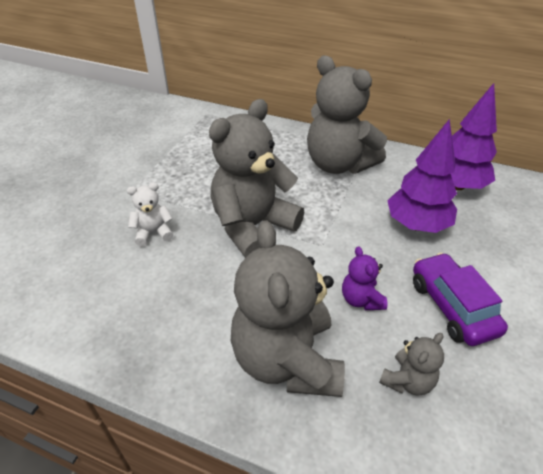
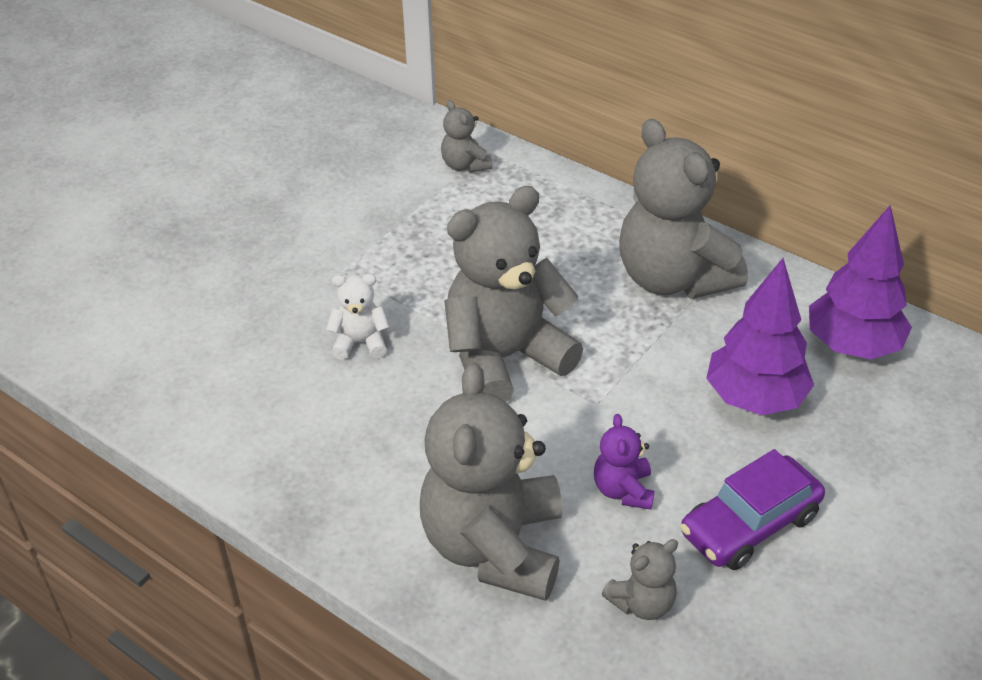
camera: 15 degrees right, 0 degrees up
purple car [413,253,508,346] -> purple car turned 120 degrees counterclockwise [680,449,825,570]
none -> grey teddy bear [441,100,492,173]

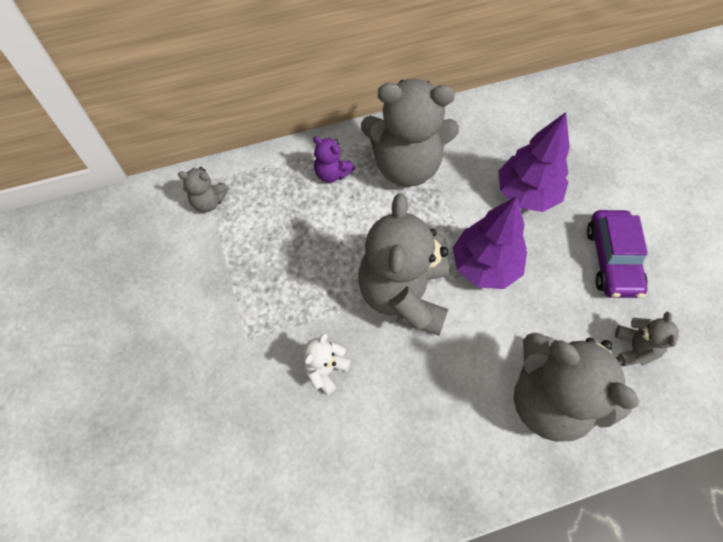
camera: 55 degrees left, 20 degrees up
purple teddy bear [594,414,654,510] -> purple teddy bear moved to [313,136,355,183]
purple tree [809,205,912,359] -> purple tree moved to [453,196,527,289]

